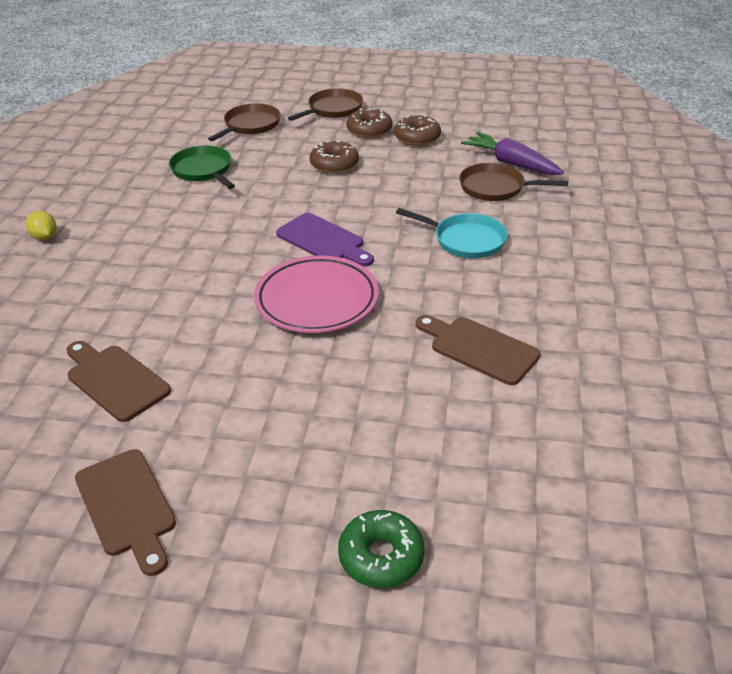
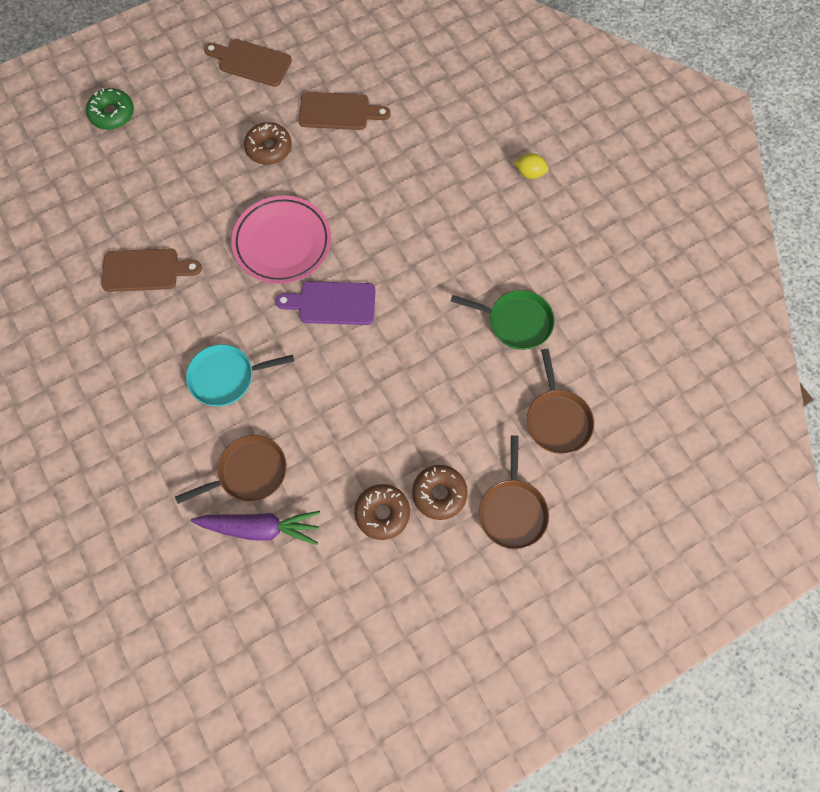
camera: 140 degrees right, 30 degrees up
brown donut [310,141,359,174] -> brown donut moved to [244,122,292,165]

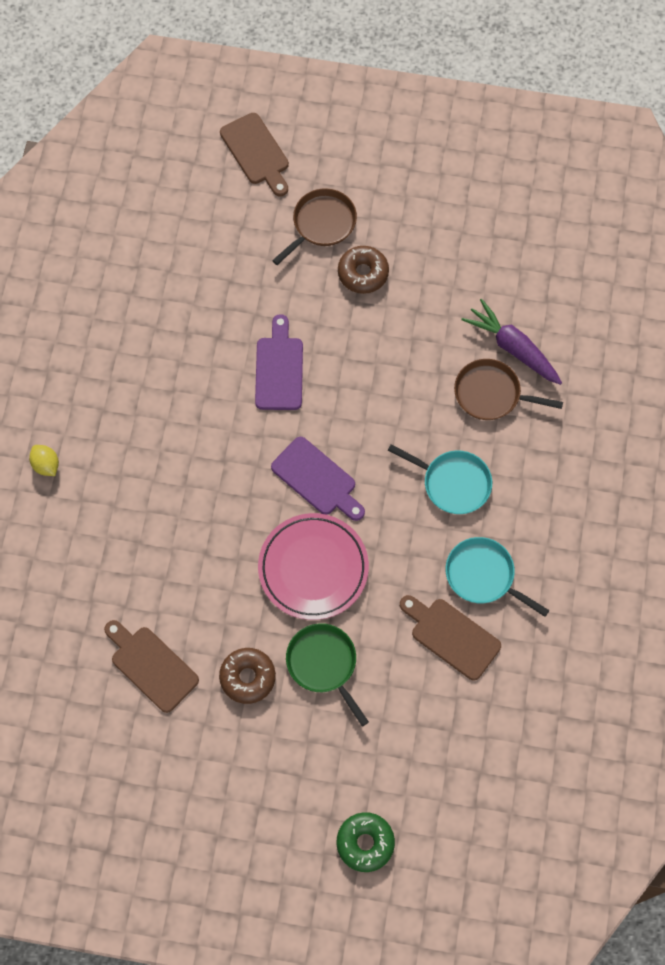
camera: 140 degrees left, 0 degrees up
brown cutting board [204,39,292,87] -> brown cutting board moved to [220,113,289,196]
brown donut [354,484,410,540] -> none
green pan [451,290,555,350] -> green pan moved to [286,623,369,727]
brown pan [527,349,594,454] -> none
none -> purple cutting board [255,314,303,410]
none -> turquoise pan [446,537,549,617]

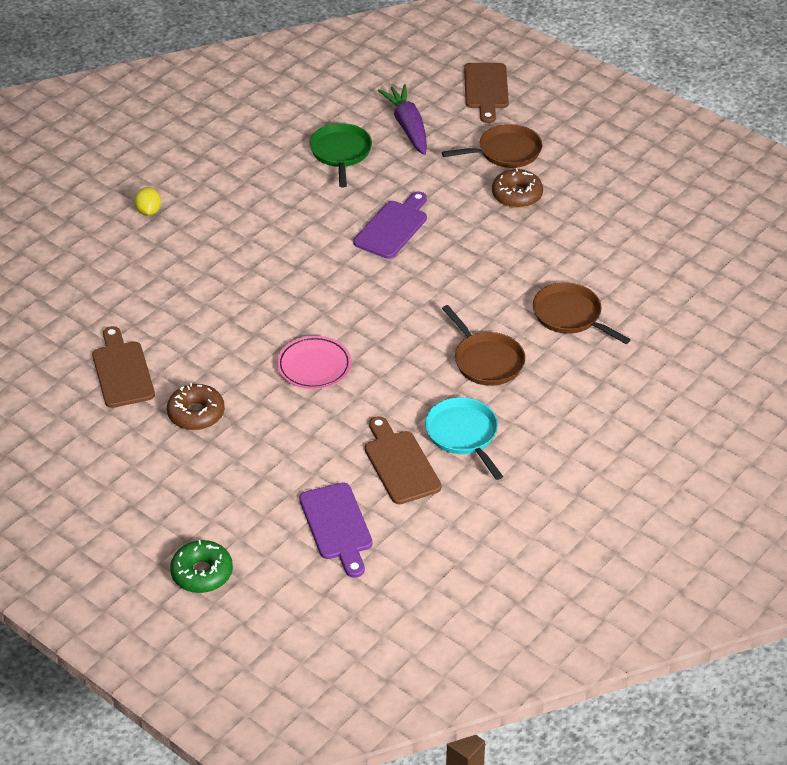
camera: 30 degrees right, 25 degrees down
pink plate [258,513,369,620] -> pink plate [277,336,352,389], size x0.66
purple cutting board [271,437,365,521] -> purple cutting board moved to [299,482,372,578]
green pan [286,623,369,727] -> green pan moved to [309,123,372,188]
turquoise pan [388,444,492,514] -> brown pan [442,305,525,386]
purple carrot [461,299,562,385] -> purple carrot moved to [378,84,427,155]

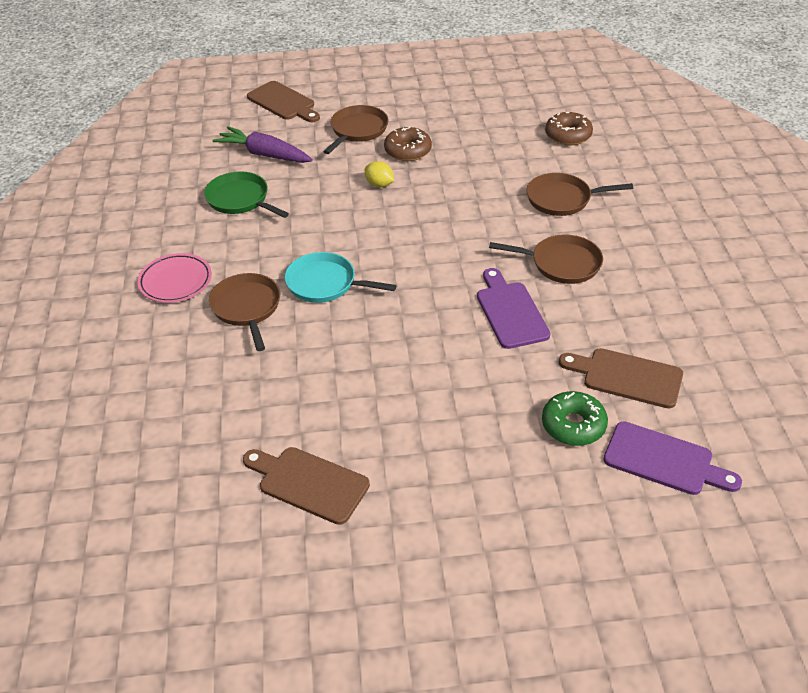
camera: 45 degrees left, 0 degrees up
yellow lemon [134,187,161,216] -> yellow lemon moved to [365,161,394,187]
brown donut [167,383,225,430] -> brown donut moved to [545,112,593,145]
green donut [170,540,233,593] -> green donut moved to [542,391,608,446]
pink plate [277,336,352,389] -> pink plate moved to [137,253,212,303]
purple cutting board [353,192,427,259] -> purple cutting board moved to [477,268,550,349]
turquoise pan [425,397,503,480] -> turquoise pan moved to [285,252,396,303]
none -> brown pan [209,273,280,351]

